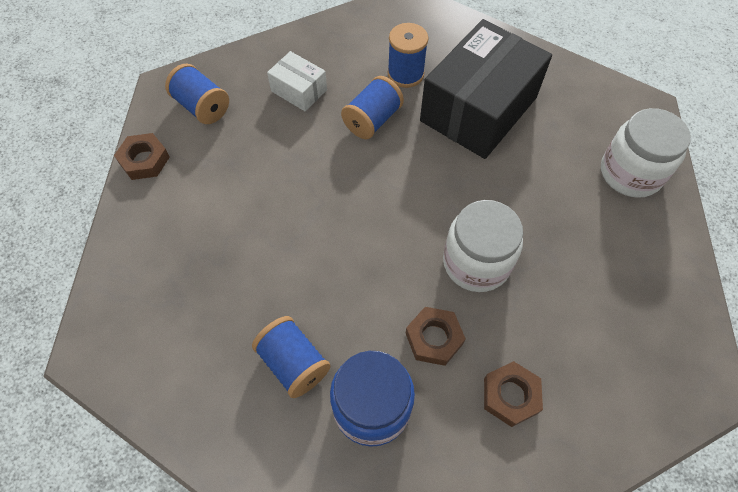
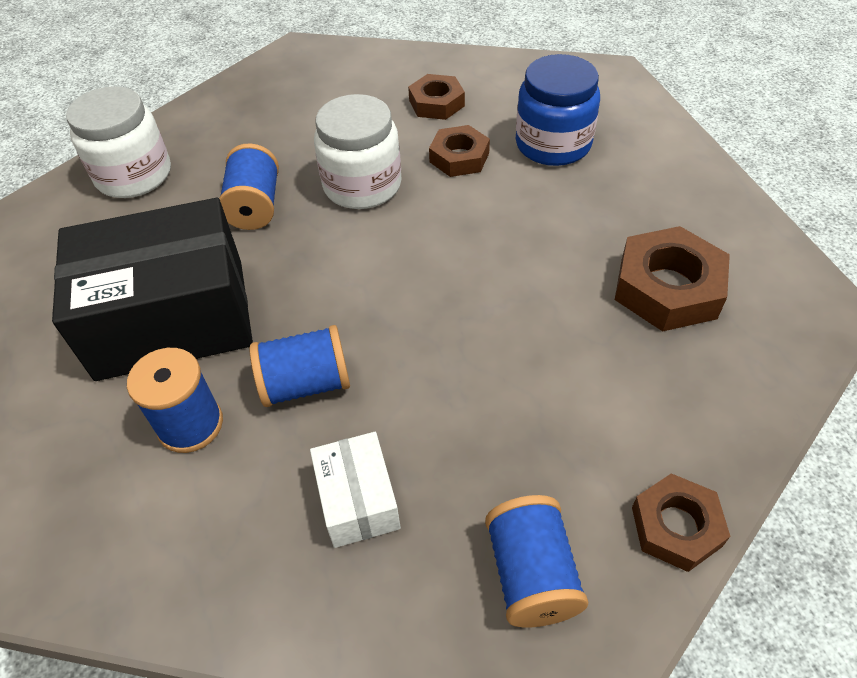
camera: 140 degrees left, 10 degrees down
blue spool [252,316,331,398] -> blue spool moved to [219,143,279,230]
none -> brown nut [615,226,730,331]

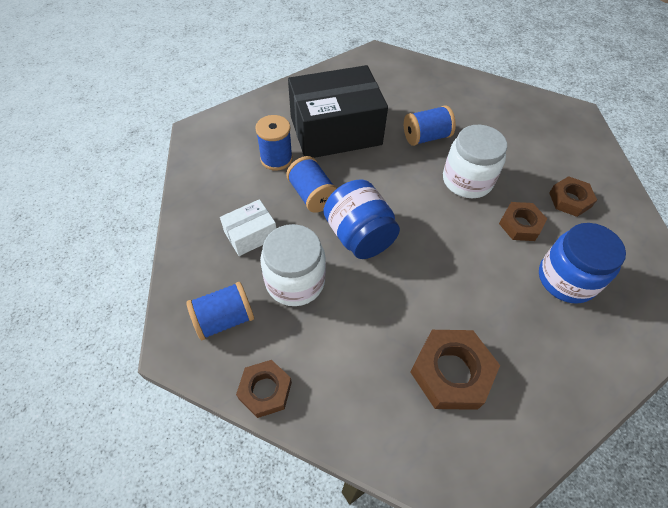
camera: 70 degrees right, 5 degrees up
black box [52,198,253,381] -> black box turned 75 degrees counterclockwise [288,65,388,158]
white jar [66,86,171,198] -> white jar moved to [260,224,326,306]
none -> blue jar [324,180,400,259]

